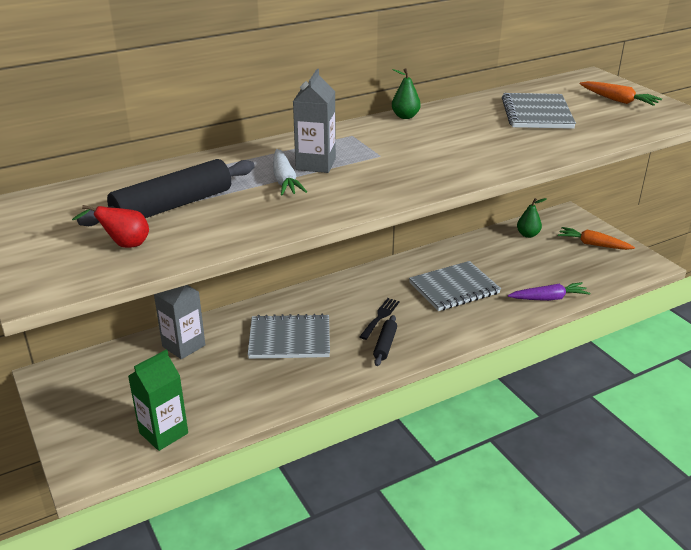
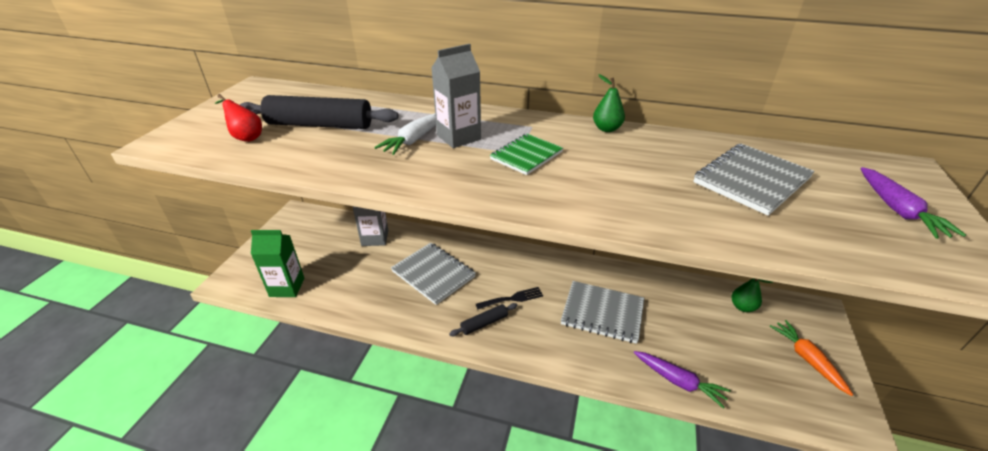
camera: 45 degrees right, 5 degrees up
orange carrot [579,81,662,106] -> purple carrot [861,167,966,239]
none -> green notebook [490,134,563,175]

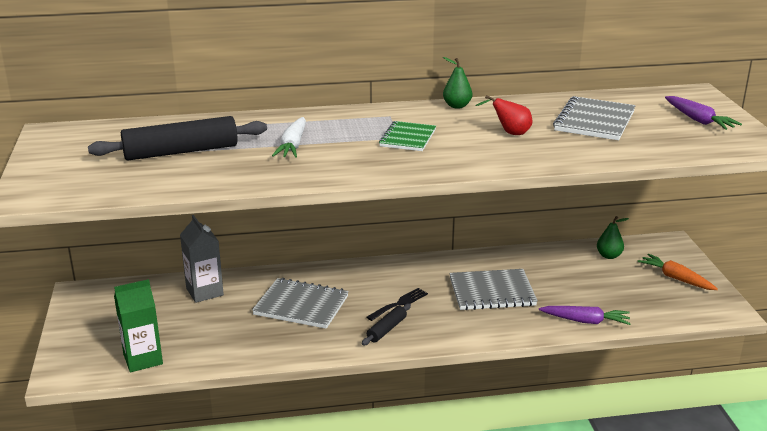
camera: 25 degrees left, 10 degrees down
red pear [215,94,262,142] -> red pear moved to [475,95,532,135]
grey carton [431,44,481,148] -> none

